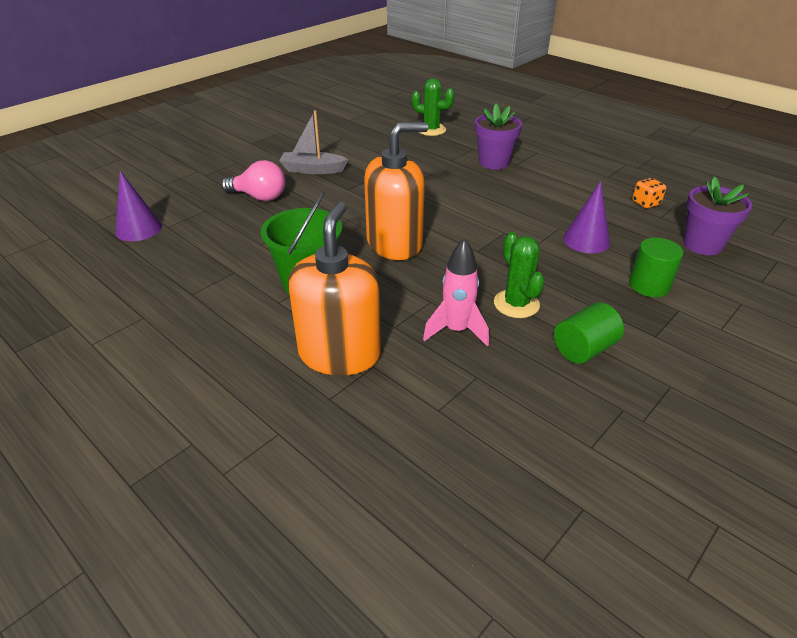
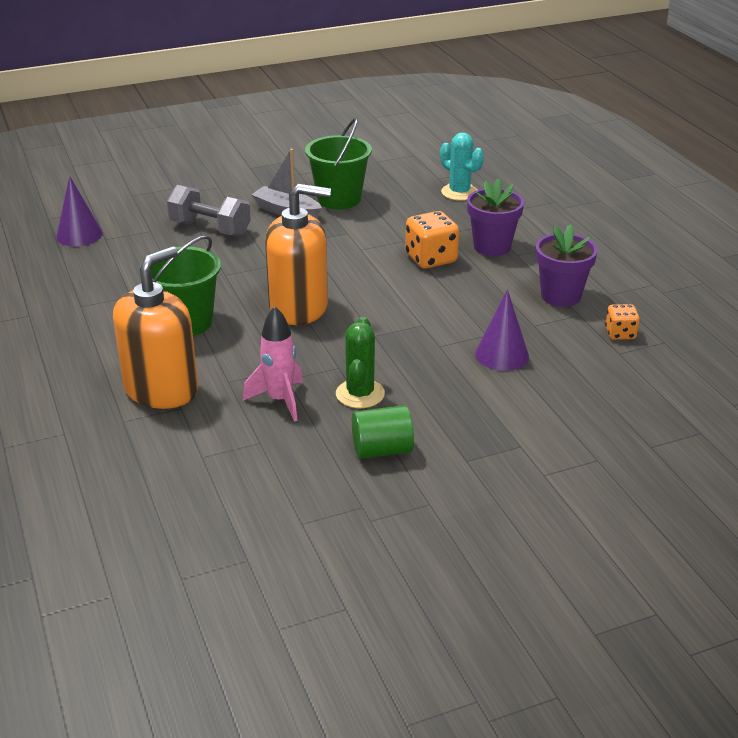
camera: 25 degrees right, 5 degrees down
pink light bulb [221,160,285,201] -> grey dumbbell [167,185,251,237]
green cactus [411,78,455,136] -> turquoise cactus [440,132,484,201]
green cylinder [629,238,683,297] -> none
purple flower pot [683,177,752,255] -> purple flower pot moved to [536,224,598,307]
none -> green bucket [305,118,372,209]
none -> orange dice [405,211,459,269]

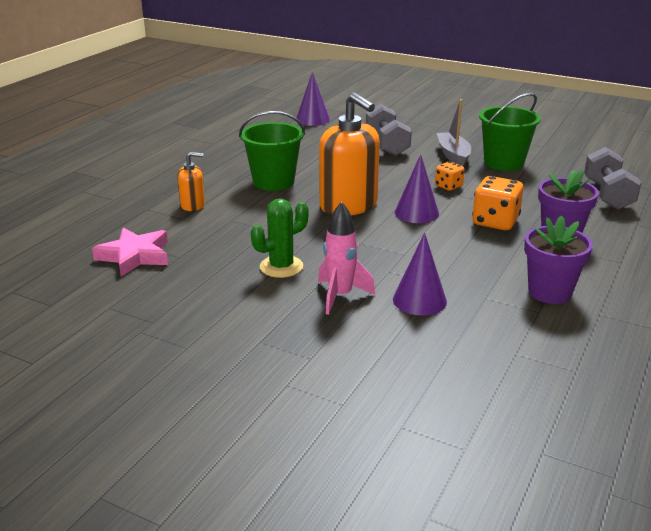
camera: 50 degrees right, 5 degrees down
orange soap dispenser [113,246,198,409] -> orange soap dispenser [177,152,205,211], size x0.49
pink rocket [243,306,303,422] -> pink rocket moved to [318,201,375,315]
green cylinder [352,405,414,459] -> none
turquoise cactus [440,132,484,201] -> grey dumbbell [584,147,641,210]
orange dice [605,304,639,340] -> orange dice moved to [435,162,464,191]
none -> pink star [92,228,168,277]
none -> purple cone [395,154,439,223]

